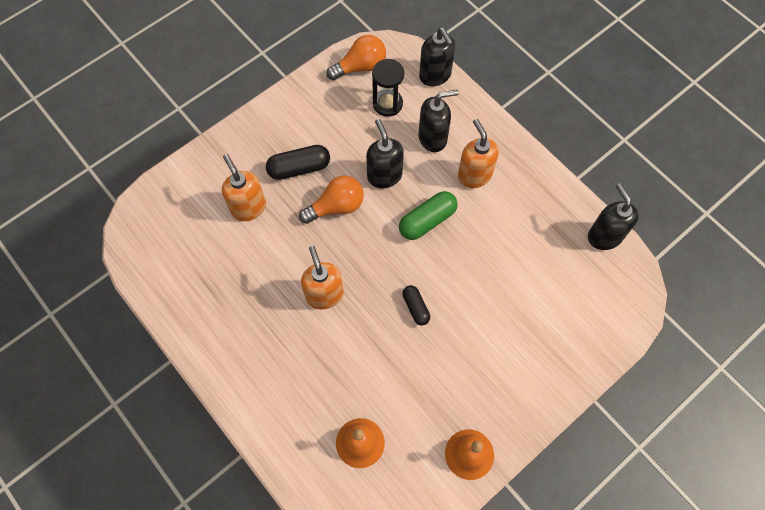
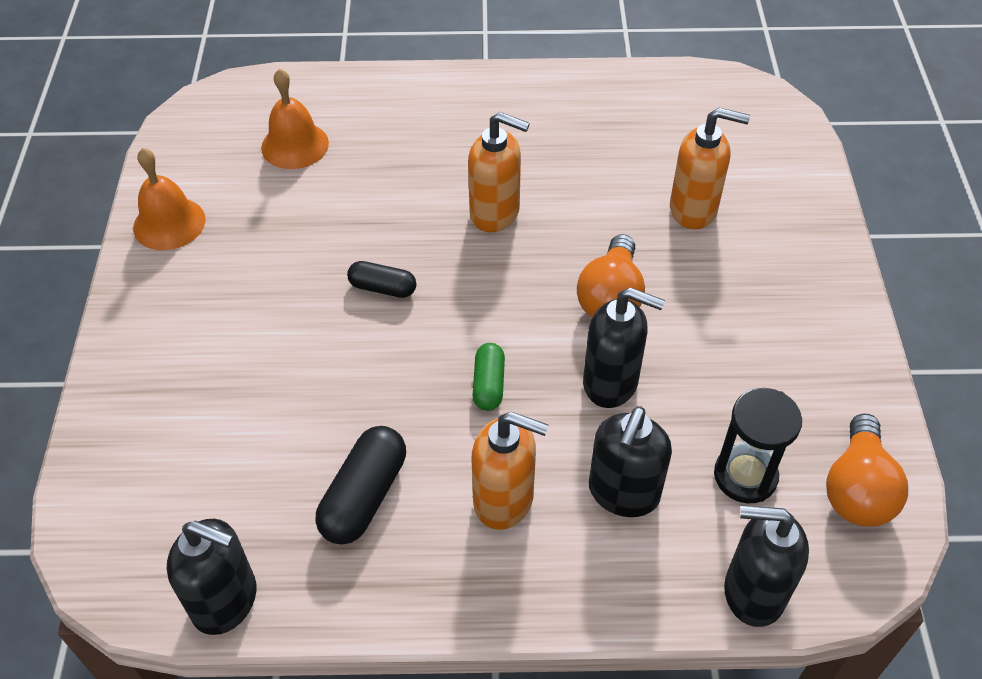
camera: 130 degrees right, 15 degrees down
black capsule [266,145,330,180] -> black capsule moved to [316,426,406,545]
green capsule [399,191,458,240] -> green capsule [473,343,505,411], size x0.62

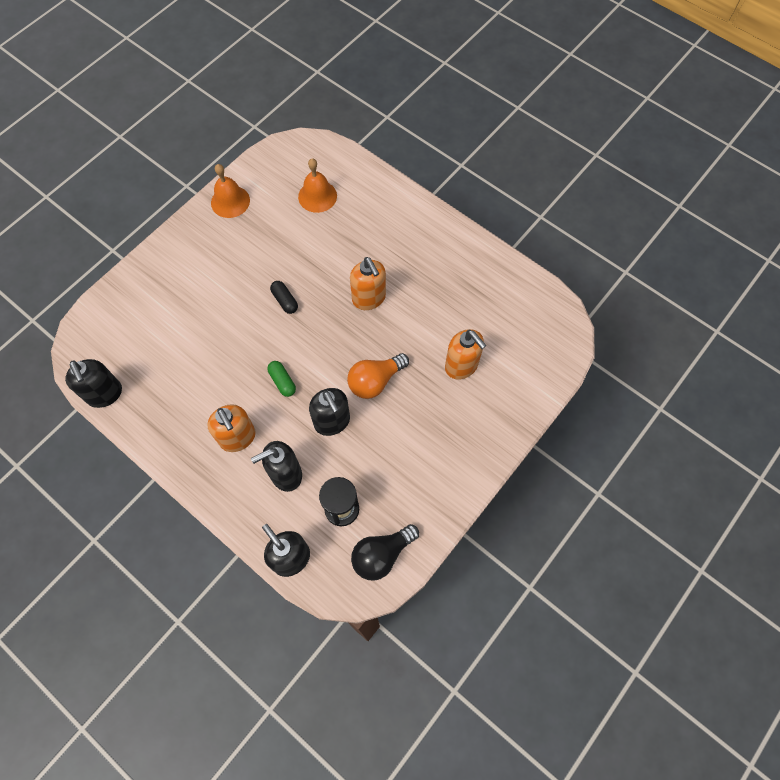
camera: 40 degrees right, 15 degrees up
black capsule [316,426,406,545] -> none
green capsule [473,343,505,411] -> green capsule turned 75 degrees counterclockwise [267,361,296,397]
orange light bulb [826,413,908,527] -> black light bulb [351,524,419,581]

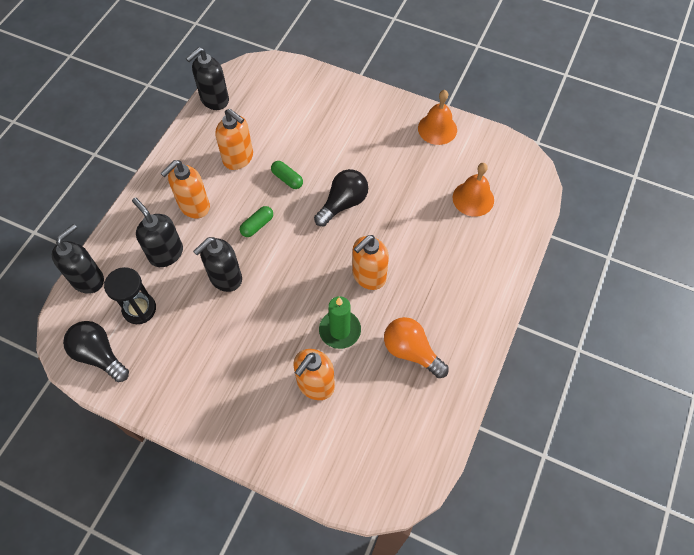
camera: 75 degrees right, 5 degrees down
black capsule [270,281,298,314] -> black light bulb [314,169,368,226]
orange light bulb [347,353,409,399] -> orange light bulb moved to [384,317,449,378]
none -> orange soap dispenser [215,109,253,170]
none -> green capsule [271,161,303,189]
none -> green candle [319,296,361,349]

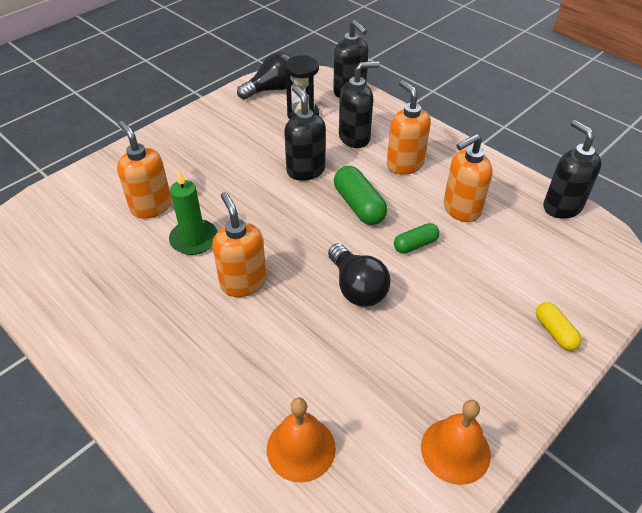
camera: 110 degrees right, 15 degrees down
green capsule [240,206,273,237] -> green capsule [334,166,387,225], size x1.62
orange light bulb [384,317,449,378] -> none
none -> yellow capsule [536,302,582,351]

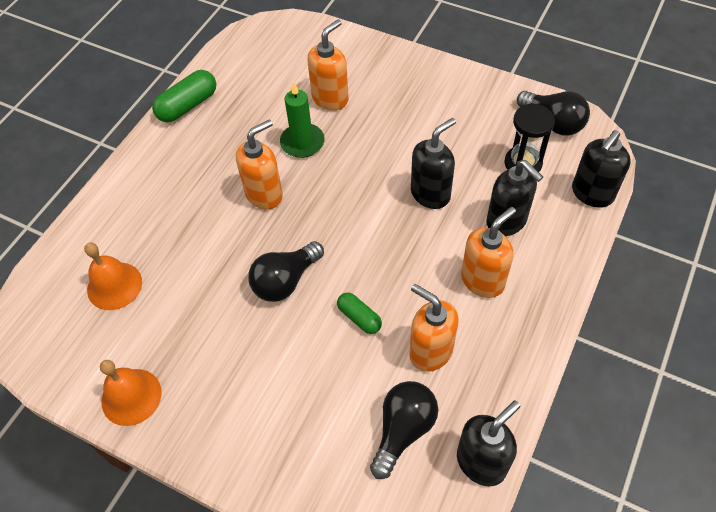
camera: 75 degrees right, 10 degrees up
green capsule [334,166,387,225] -> green capsule moved to [152,70,216,122]
yellow capsule [536,302,582,351] -> none
none -> black light bulb [370,381,438,479]

